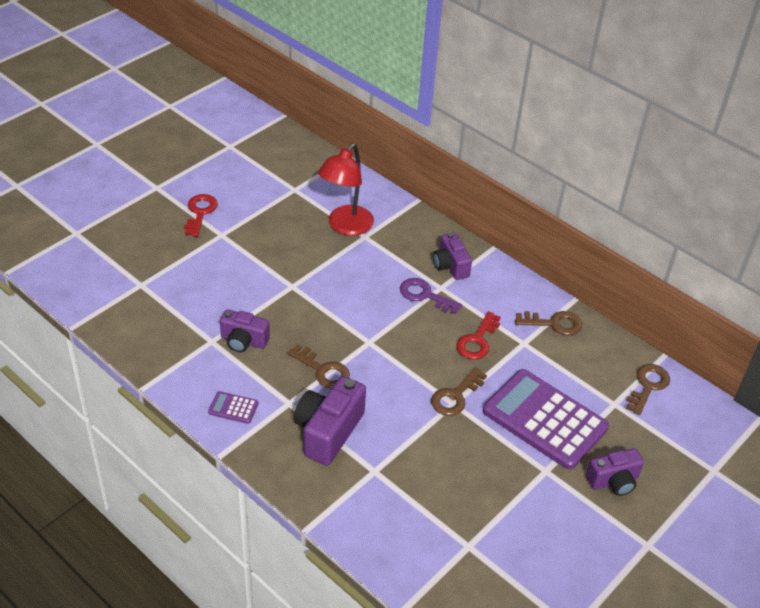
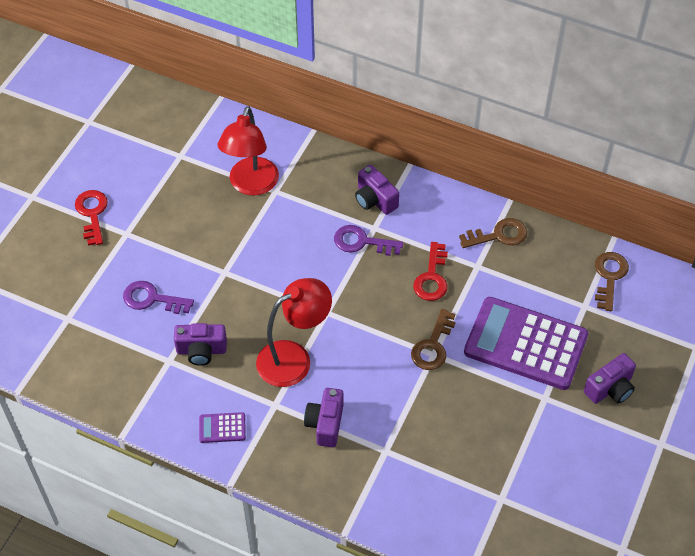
camera: 15 degrees left, 10 degrees up
brown key [287,344,350,388] -> red lamp [256,278,332,387]
purple camera [294,376,366,466] -> purple camera [304,388,344,447], size x0.64
none -> purple key [123,281,194,314]

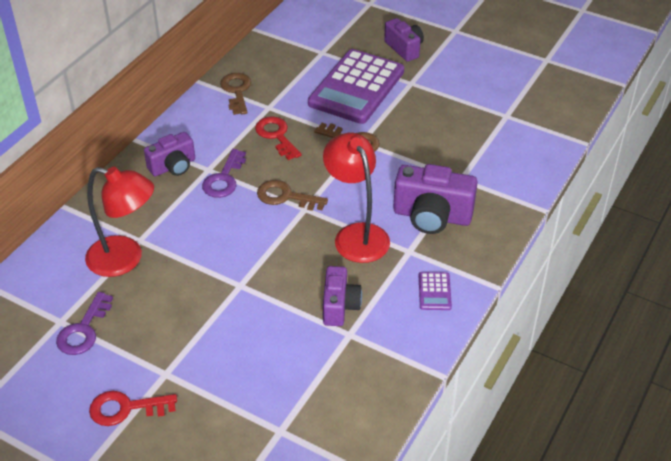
camera: 85 degrees left, 10 degrees down
purple key [123,281,194,314] -> purple key moved to [56,292,113,355]
purple camera [304,388,344,447] -> purple camera [393,164,478,234], size x1.57
red key [413,242,448,301] -> red key turned 135 degrees counterclockwise [255,117,301,160]
brown key [595,252,629,311] -> brown key moved to [257,180,328,211]

